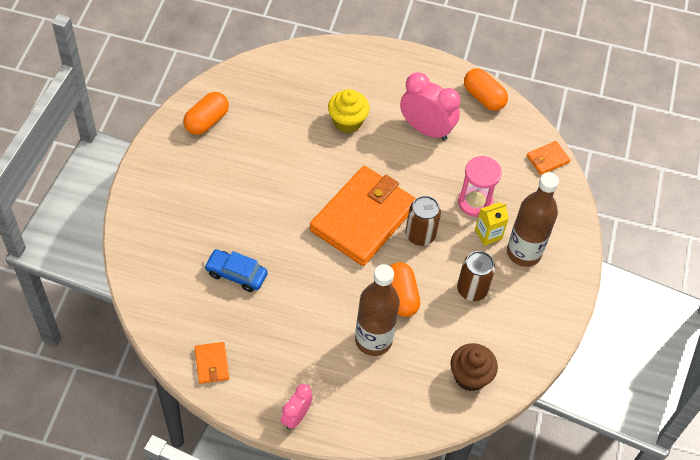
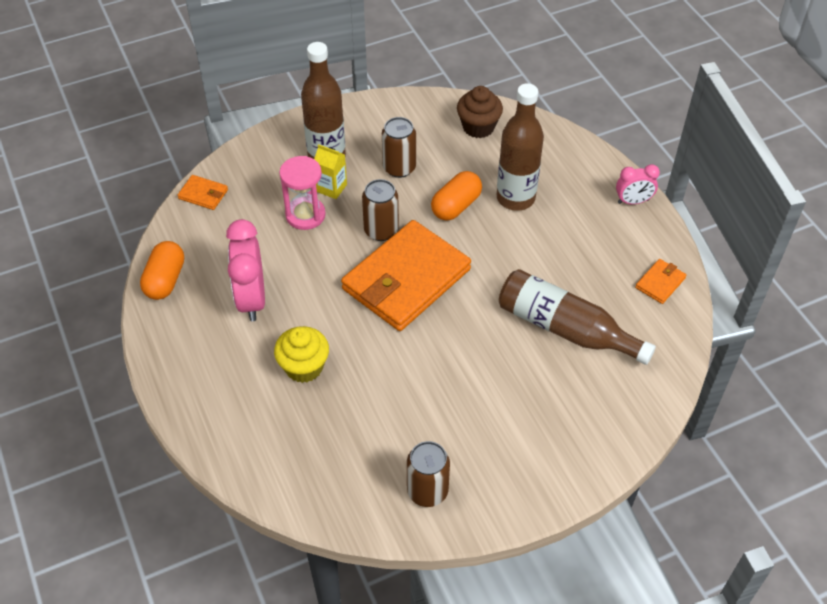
camera: 125 degrees left, 5 degrees down
orange capsule [183,92,229,135] -> brown can [407,441,450,507]
blue car [204,249,268,292] -> brown bottle [499,269,656,365]
orange wallet [310,166,416,266] -> orange wallet turned 45 degrees counterclockwise [341,220,471,331]

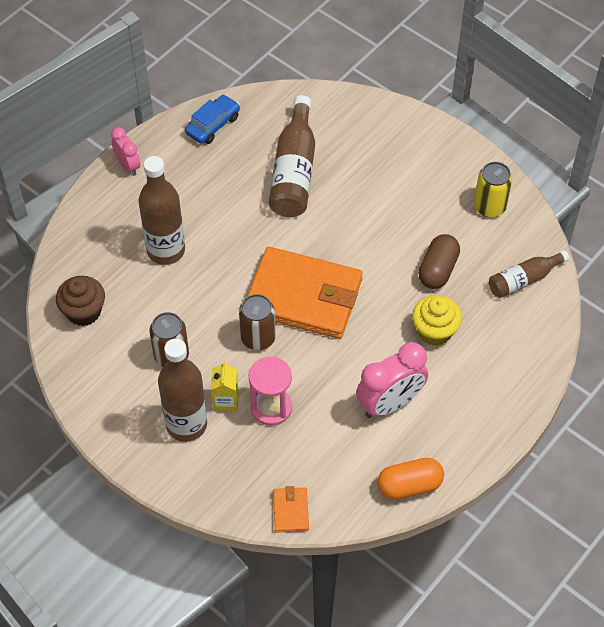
camera: 115 degrees left, 5 degrees up
brown can [407,441,450,507] -> yellow can [474,162,512,218]
orange capsule [431,171,482,221] -> none
orange wallet [635,259,686,304] -> blue car [185,95,240,144]
none -> brown capsule [418,234,460,289]
none -> brown bottle [489,250,569,298]

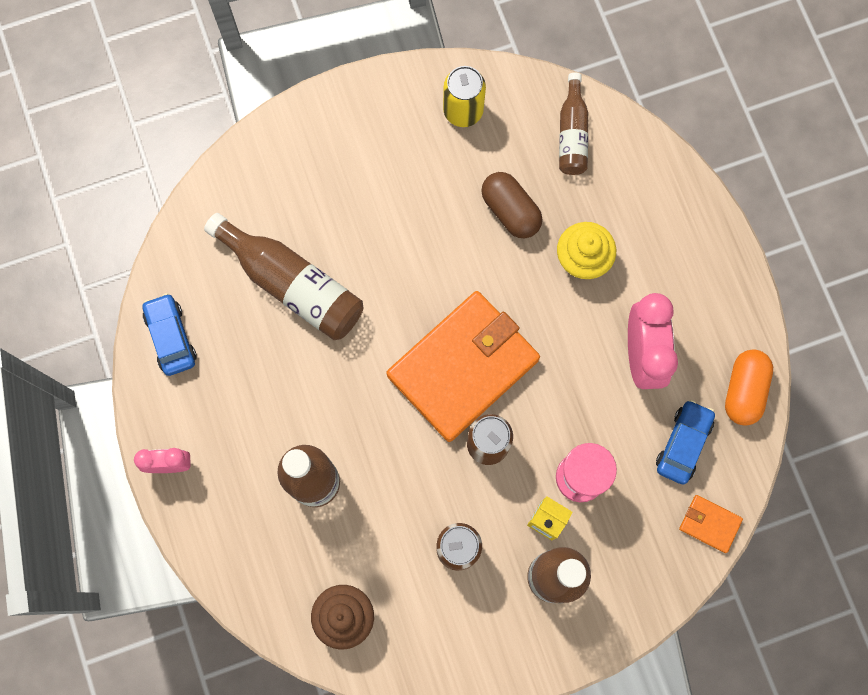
camera: 60 degrees left, 20 degrees up
none -> blue car [656,400,715,485]

